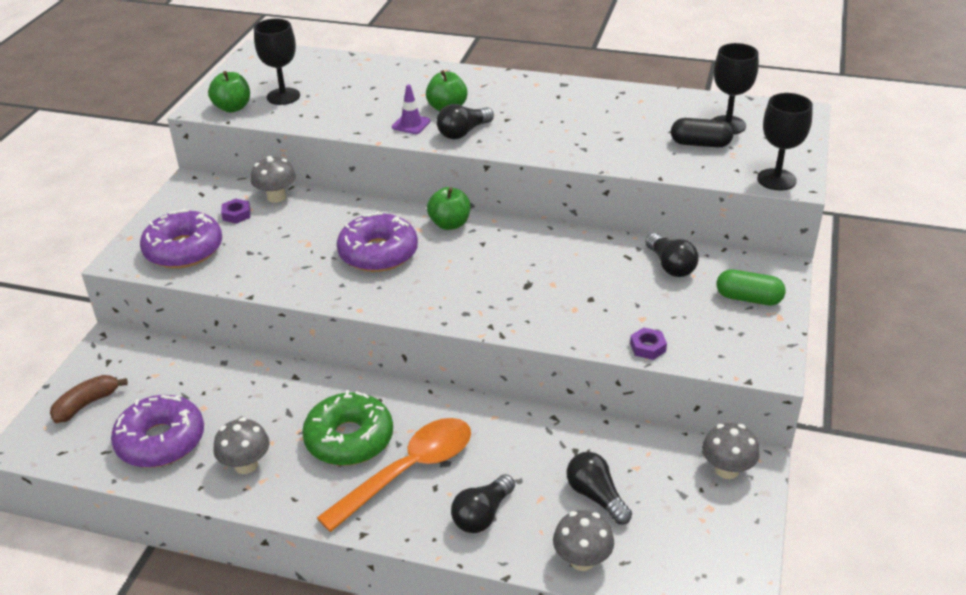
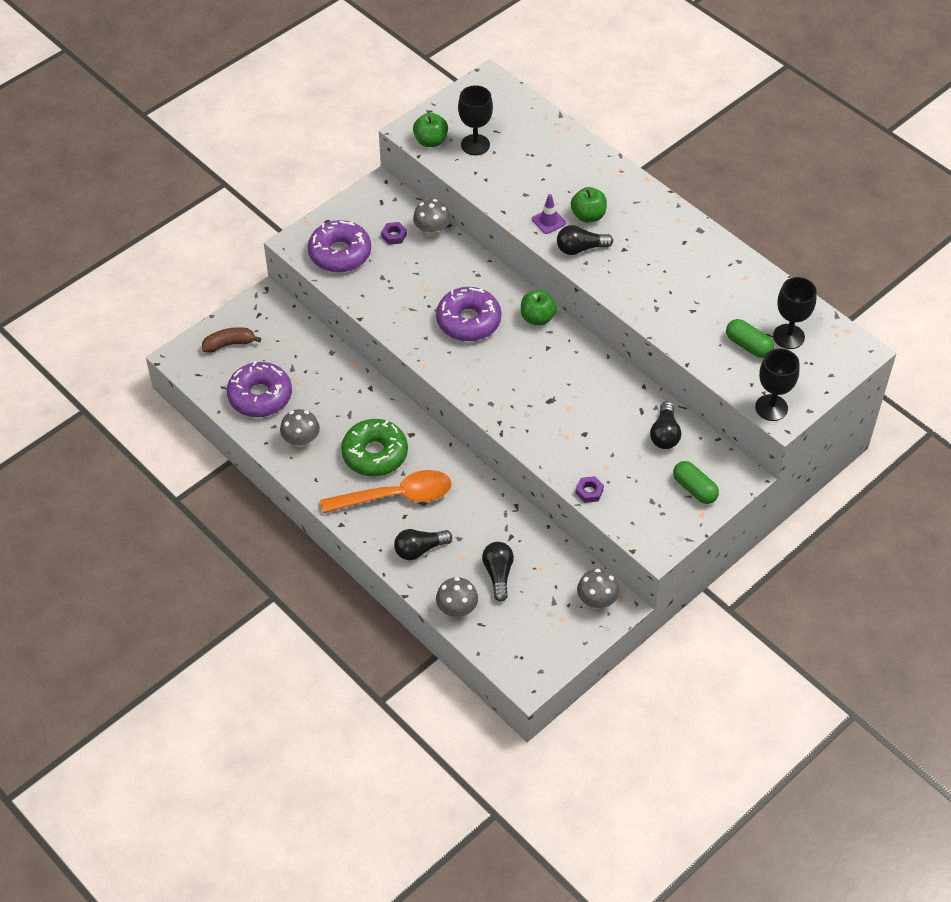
camera: 30 degrees right, 15 degrees up
black capsule [671,118,734,147] -> green capsule [726,319,774,358]

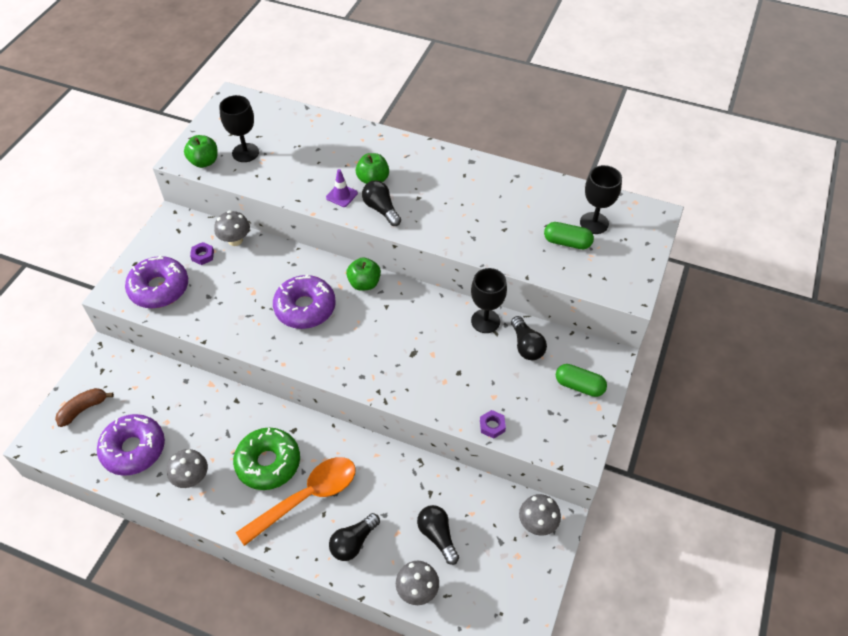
camera: 25 degrees left, 0 degrees up
black light bulb [557,225,613,255] -> black light bulb turned 90 degrees clockwise [362,180,401,226]
black goblet [755,348,799,421] -> black goblet moved to [471,268,507,333]

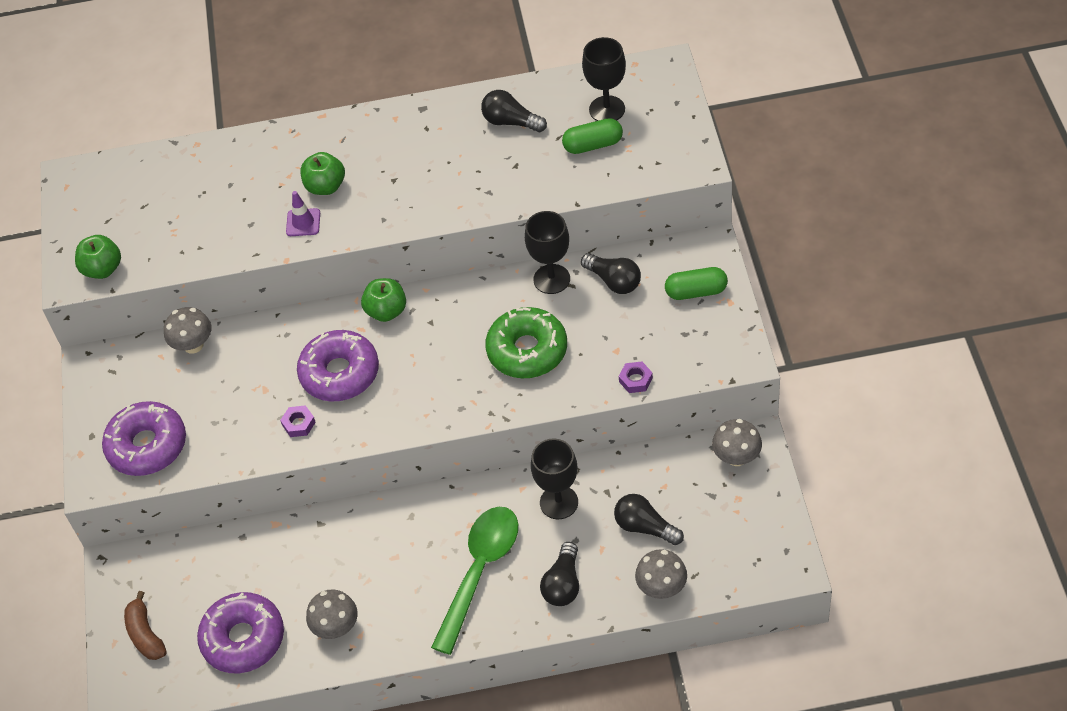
camera: 25 degrees left, 0 degrees up
brown banana [55,388,114,427] -> brown banana turned 45 degrees counterclockwise [124,591,167,660]
purple nut [190,242,214,265] -> purple nut moved to [280,405,316,437]
black goblet [219,95,259,162] -> black goblet moved to [531,438,578,519]
green donut [233,428,300,490] -> green donut moved to [485,307,567,378]
orange spoon [236,457,355,546] -> green spoon [431,507,518,655]
black light bulb [362,180,401,226] -> black light bulb moved to [481,90,547,132]

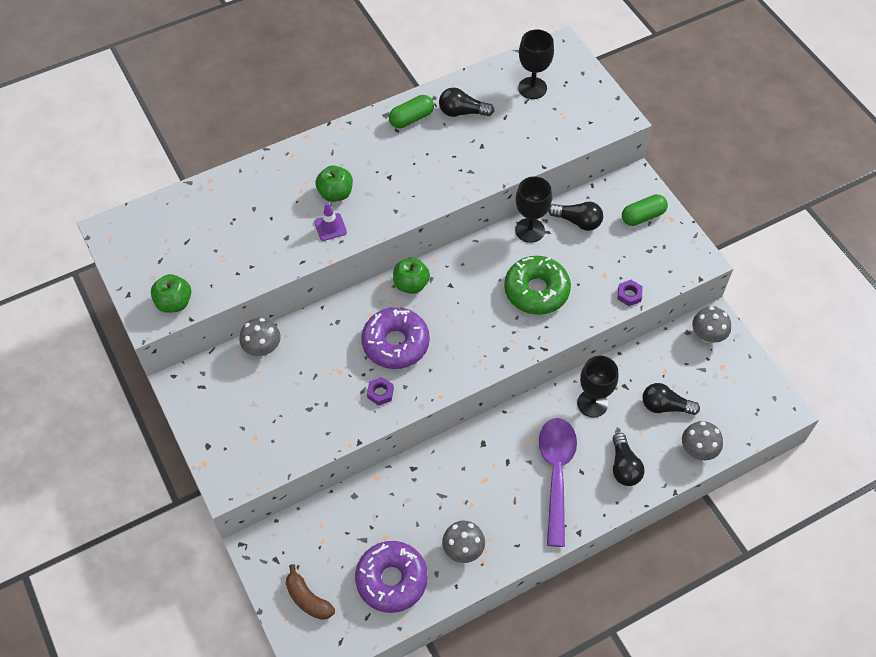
camera: 25 degrees left, 5 degrees up
purple donut [102,401,186,476] -> none
green spoon [431,507,518,655] -> purple spoon [539,418,577,547]
green capsule [562,118,623,154] -> green capsule moved to [389,95,434,128]

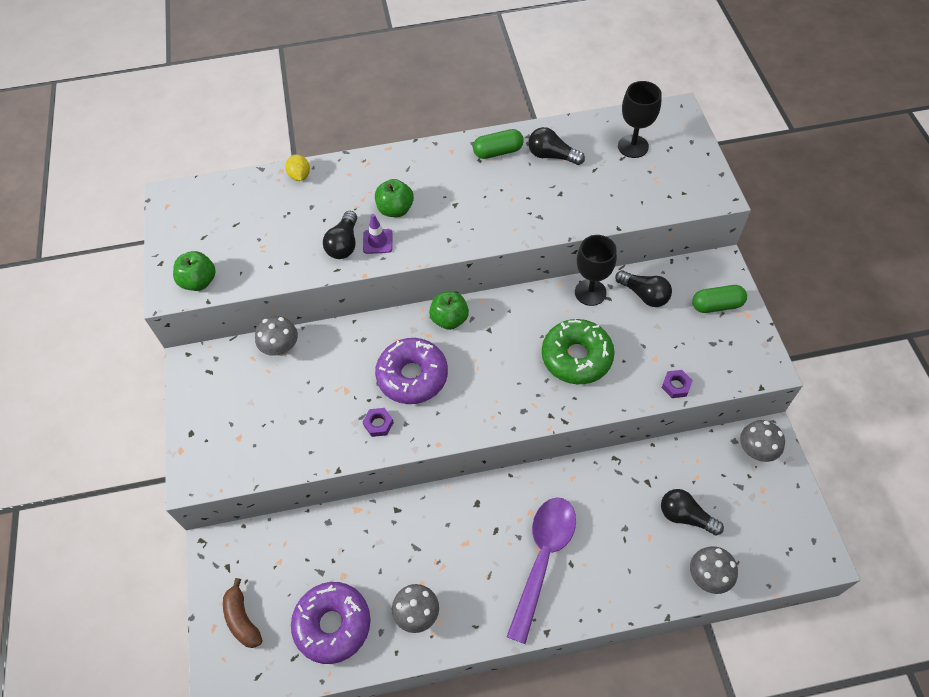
camera: 20 degrees right, 0 degrees up
black goblet [577,356,618,418] -> none
black light bulb [613,433,645,486] -> black light bulb moved to [323,211,357,259]
none -> yellow lemon [286,154,310,181]

